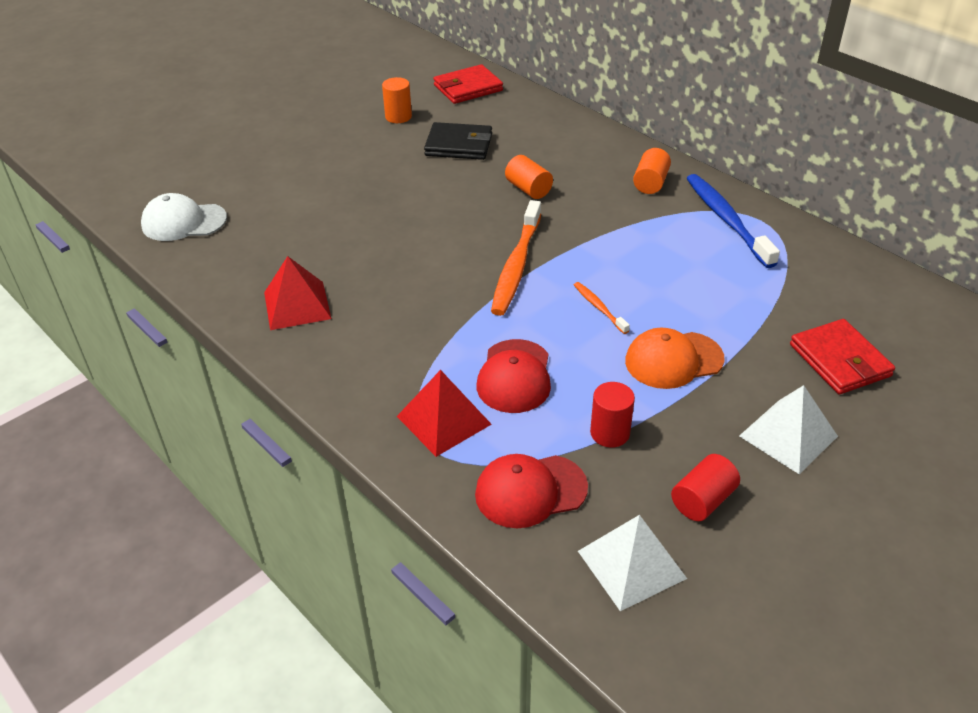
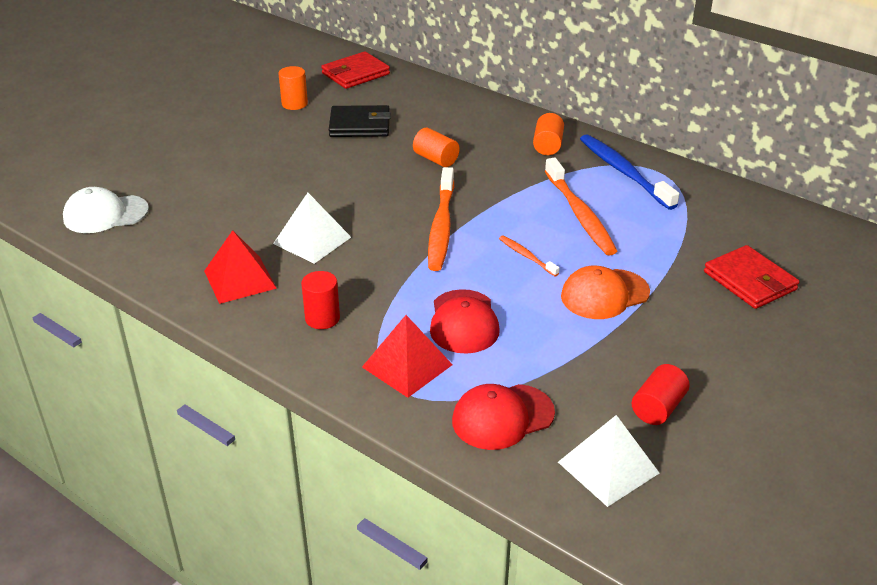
camera: 10 degrees left, 5 degrees down
red cylinder [590,382,635,448] -> red cylinder moved to [301,271,340,329]
white pyramid [739,385,838,474] -> white pyramid moved to [273,193,351,264]
none -> orange toothbrush [545,158,617,255]

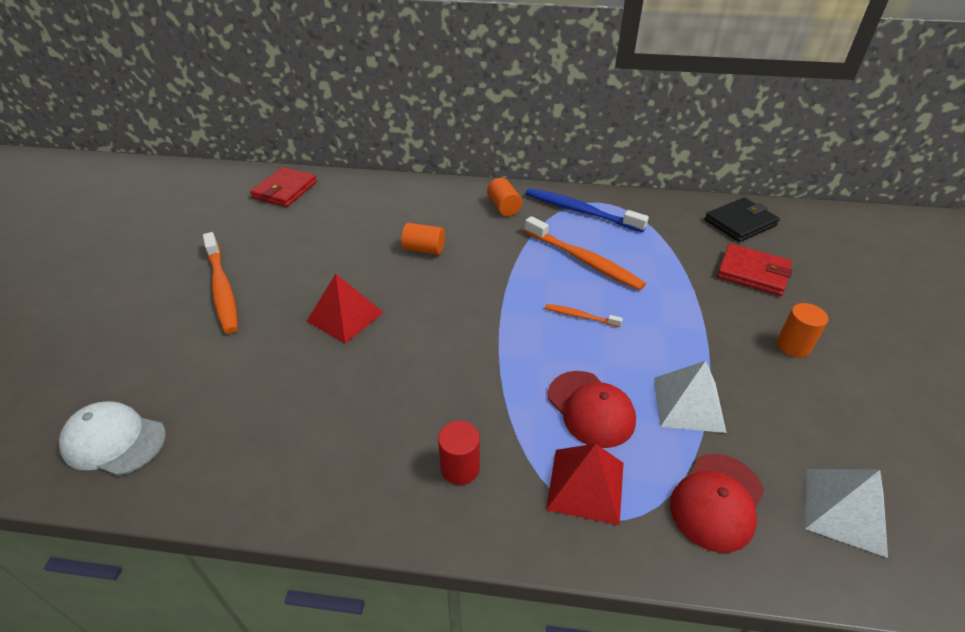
camera: 30 degrees left, 5 degrees up
white cap [63,187,149,233] -> white cap turned 60 degrees clockwise [59,402,166,476]
red pyramid [204,230,277,304] -> red pyramid moved to [307,274,384,344]
white pyramid [273,193,351,264] -> white pyramid moved to [654,361,726,433]
orange cylinder [278,66,308,110] -> orange cylinder moved to [777,303,828,357]
black wallet [329,105,391,137] -> black wallet moved to [705,198,780,242]
orange toothbrush [428,167,454,271] -> orange toothbrush moved to [203,232,238,334]
orange cap [561,266,650,319] -> none
red cylinder [632,364,690,425] -> none

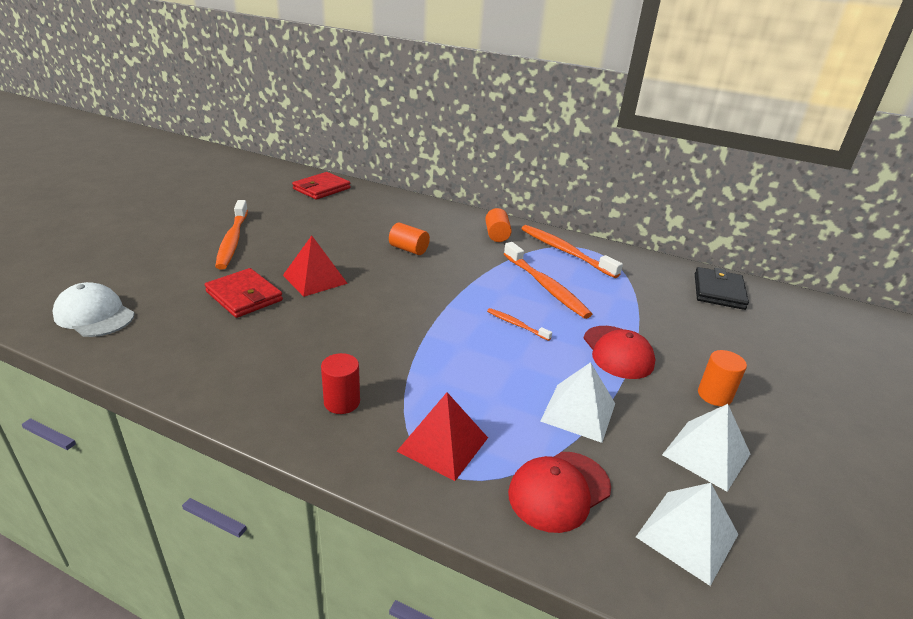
camera: 15 degrees right, 10 degrees down
blue toothbrush [526,188,649,233] -> orange toothbrush [521,225,623,278]
red cap [548,371,636,448] -> red cap moved to [583,326,655,379]
black wallet [705,198,780,242] -> black wallet turned 60 degrees counterclockwise [695,267,749,310]
red wallet [717,244,792,296] -> red wallet moved to [205,268,283,318]
none -> white pyramid [662,404,750,492]

